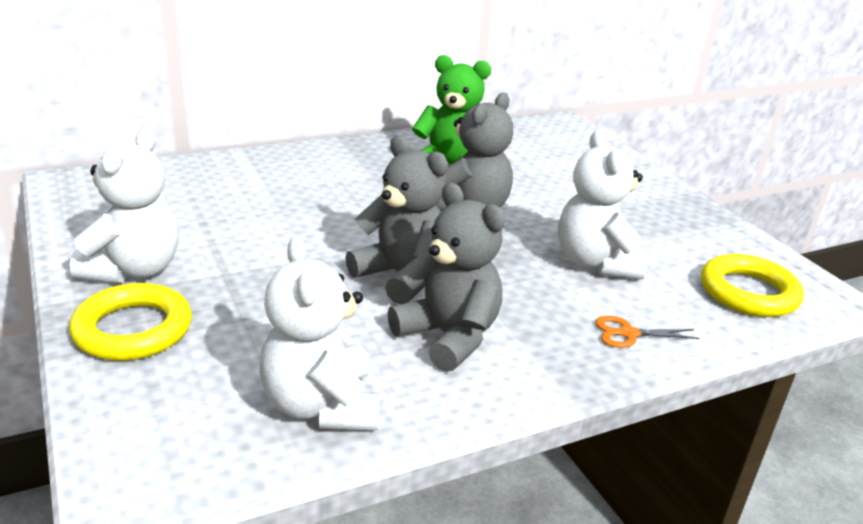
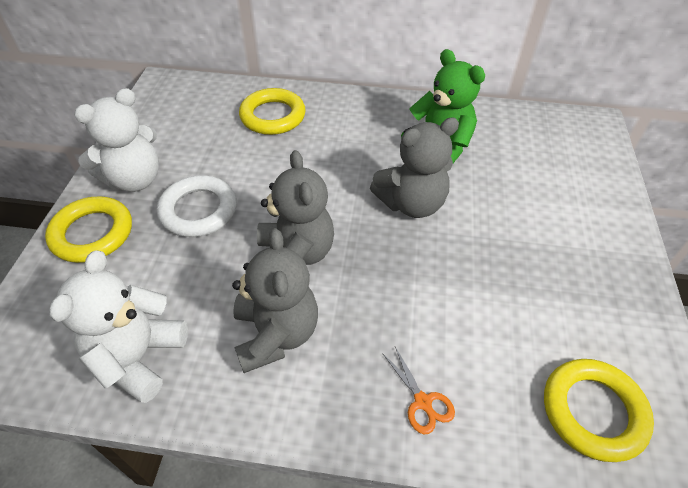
camera: 35 degrees right, 20 degrees up
white teddy bear [558,131,647,279] -> none
orange scissors [596,316,700,348] -> orange scissors turned 150 degrees counterclockwise [382,347,455,434]
none -> white ring [157,175,237,237]
none -> yellow ring [239,88,306,135]

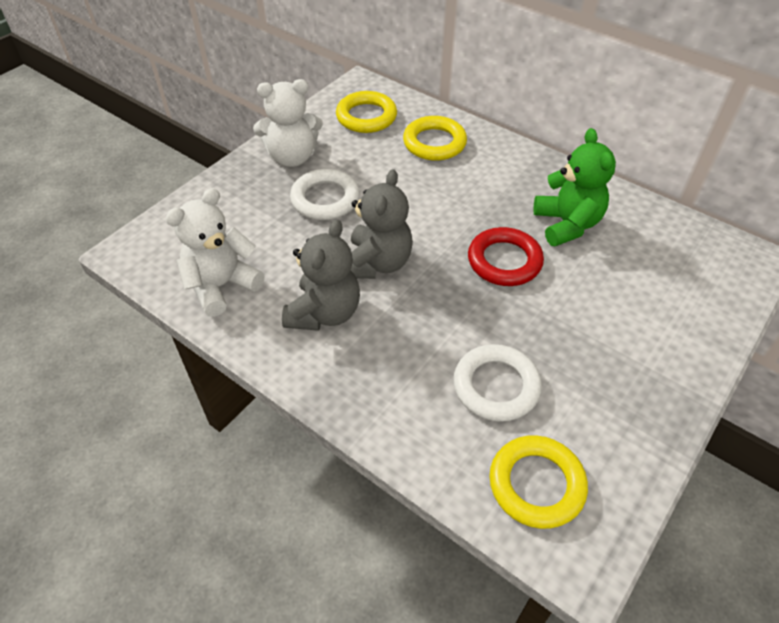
camera: 30 degrees right, 0 degrees up
yellow ring [45,196,132,263] -> yellow ring moved to [336,91,397,133]
grey teddy bear [370,117,459,218] -> red ring [468,227,544,286]
orange scissors [382,347,455,434] -> none
none -> white ring [454,344,542,422]

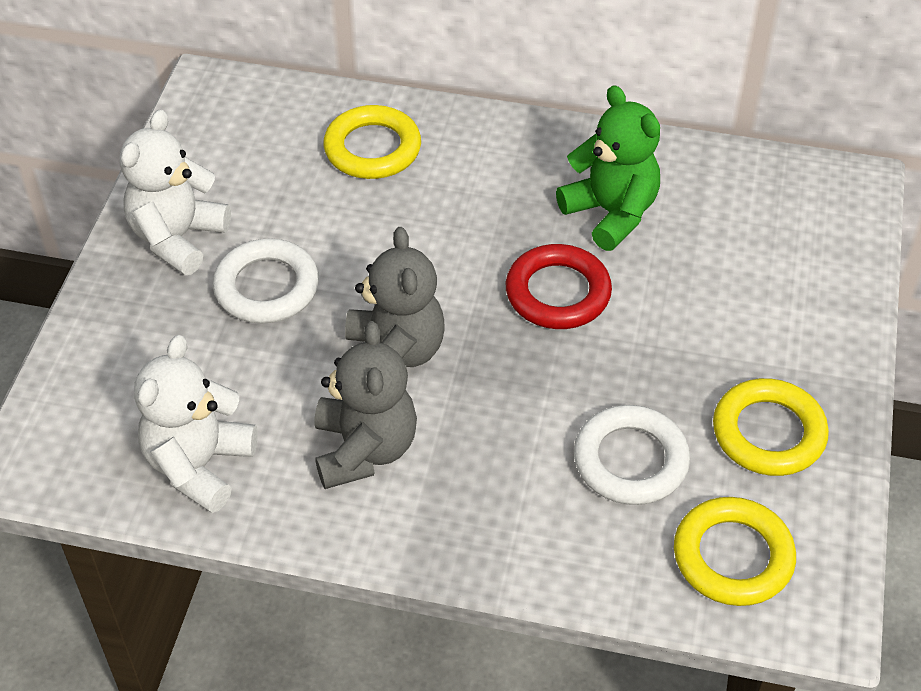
camera: 25 degrees left, 0 degrees up
white teddy bear [253,79,323,167] -> white teddy bear turned 150 degrees clockwise [120,109,231,275]
yellow ring [336,91,397,133] -> yellow ring moved to [713,378,829,476]

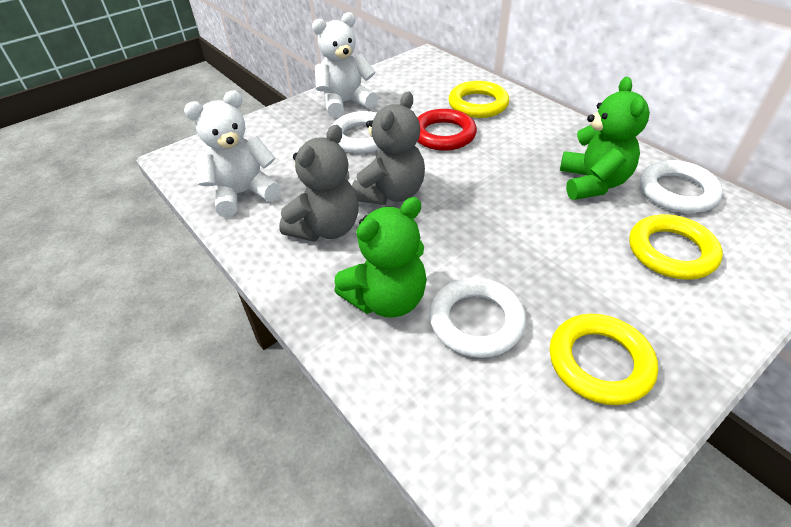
camera: 40 degrees right, 5 degrees down
red ring [505,244,612,329] -> red ring moved to [417,109,477,151]
yellow ring [674,497,796,606] -> yellow ring moved to [629,214,723,280]
none -> green teddy bear [334,197,427,318]
none -> white ring [640,160,723,213]

